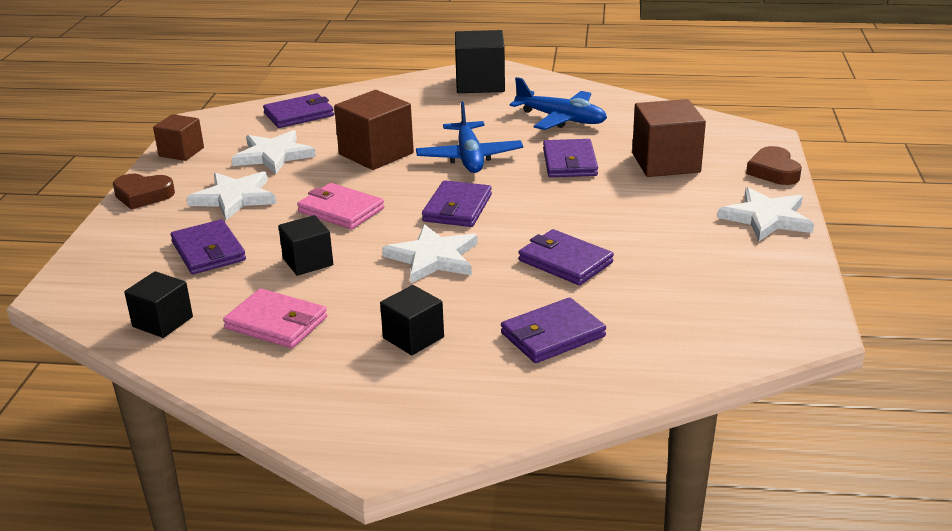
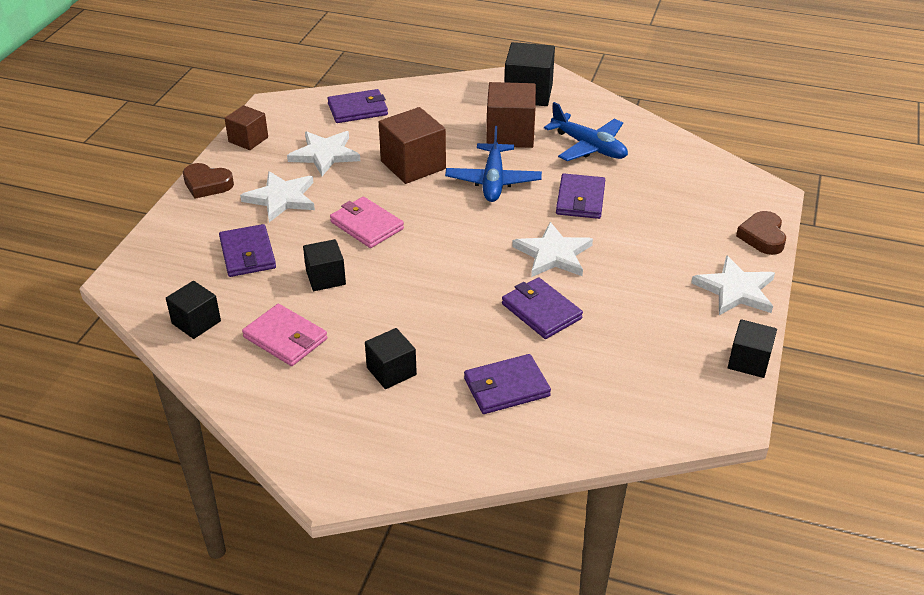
camera: 10 degrees right, 10 degrees up
white star [382,224,478,283] -> white star moved to [512,222,593,277]
purple wallet [422,180,492,227] -> none
brown cube [632,99,706,177] -> brown cube moved to [486,82,536,148]
none -> black cube [728,319,777,378]

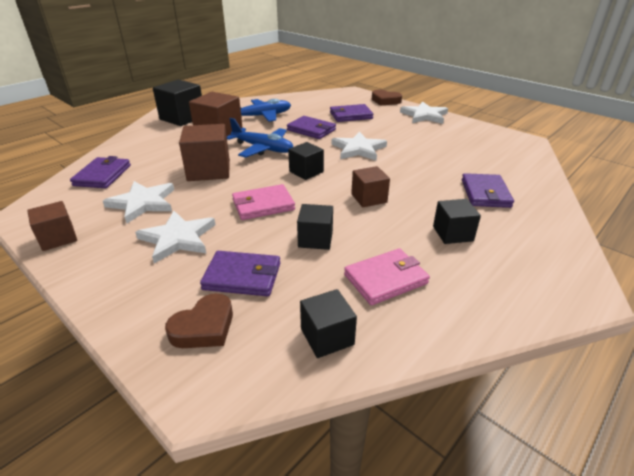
camera: 65 degrees left, 5 degrees down
brown heart [183,163,234,199] -> brown heart moved to [165,293,233,348]
purple wallet [502,277,583,339] -> purple wallet moved to [330,104,374,122]
black cube [728,319,777,378] -> black cube moved to [288,142,324,180]
none -> brown cube [351,166,390,207]

